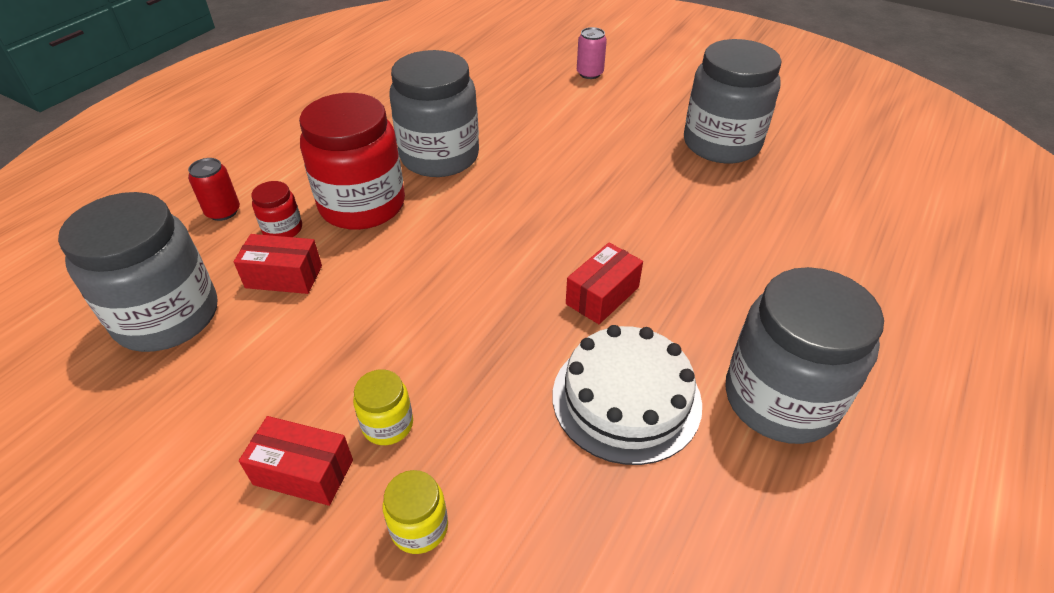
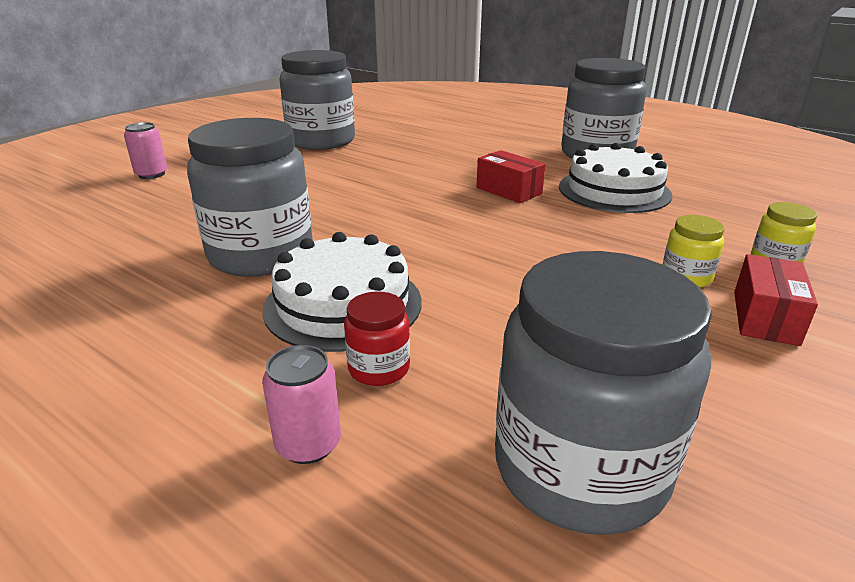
camera: 85 degrees left, 15 degrees down
red can [188,158,240,221] -> pink can [262,345,341,464]
red box [234,234,322,294] -> none
red jar [299,93,405,230] -> white cake [263,232,422,352]

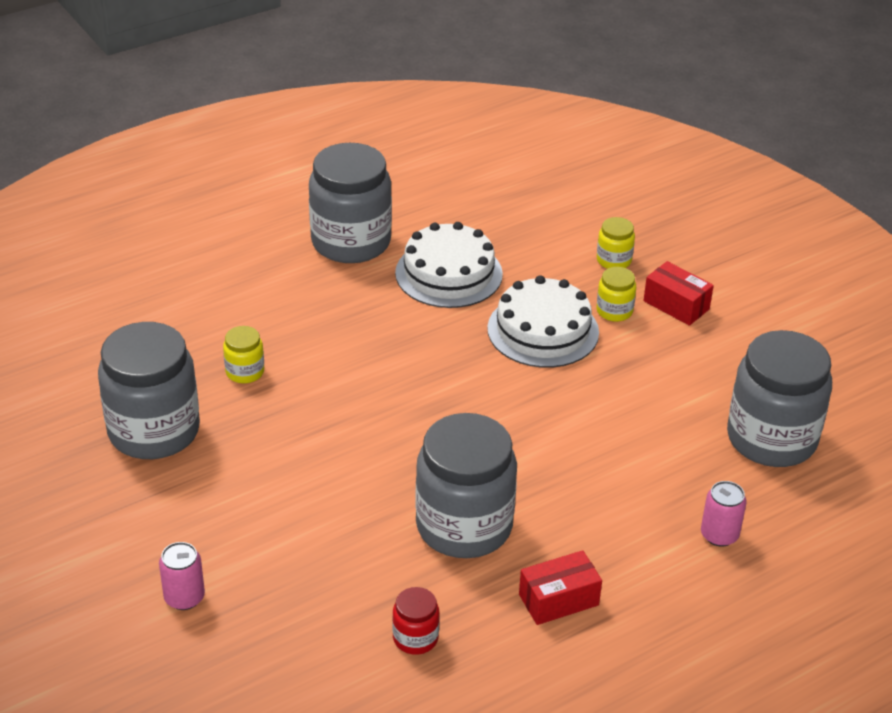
camera: 70 degrees left, 10 degrees up
white cake [263,232,422,352] -> white cake moved to [487,275,599,368]
red jar [344,292,410,386] -> red jar moved to [393,587,439,655]
red box [476,150,546,203] -> red box moved to [519,550,602,625]
none -> yellow jar [223,326,264,383]

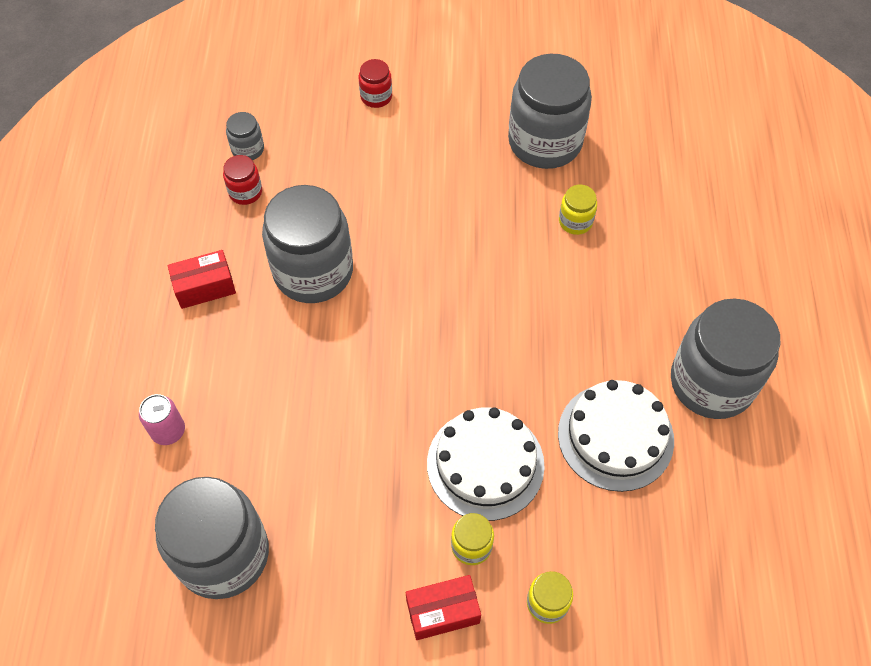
camera: 125 degrees right, 20 degrees up
pink can [159,542,205,610] -> red jar [359,59,392,108]
red box [519,550,602,625] -> red box turned 60 degrees clockwise [168,250,236,309]
none -> grey jar [226,112,264,160]

